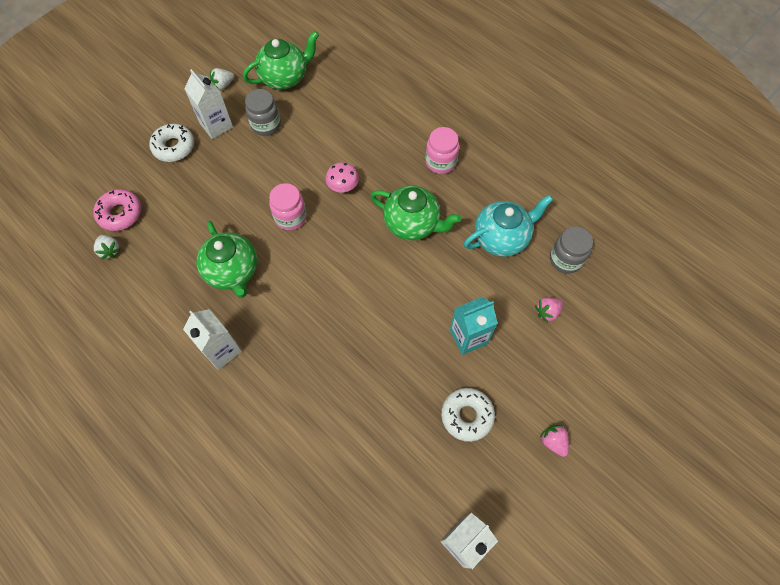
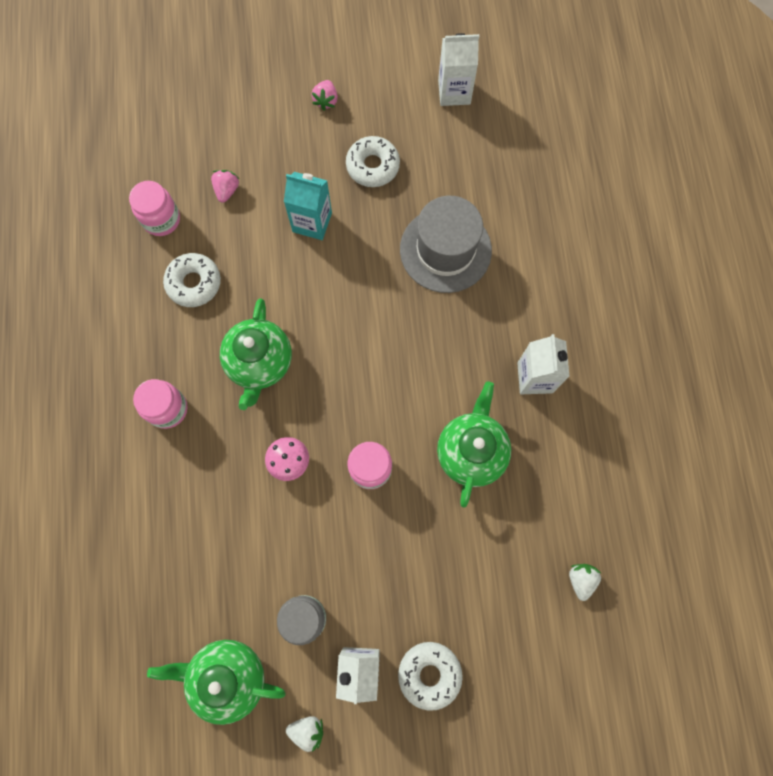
camera: 140 degrees left, 10 degrees up
pink donut [93,189,142,231] -> none
green teapot [370,185,461,241] -> green teapot turned 150 degrees counterclockwise [220,298,292,410]
turquoise teapot [464,195,553,257] -> white donut [163,253,221,307]
pink strawberry [535,297,563,323] -> pink strawberry turned 90 degrees counterclockwise [211,170,239,203]
grey jar [550,227,593,274] -> pink jar [129,181,180,236]
none -> grey hat [400,196,492,293]

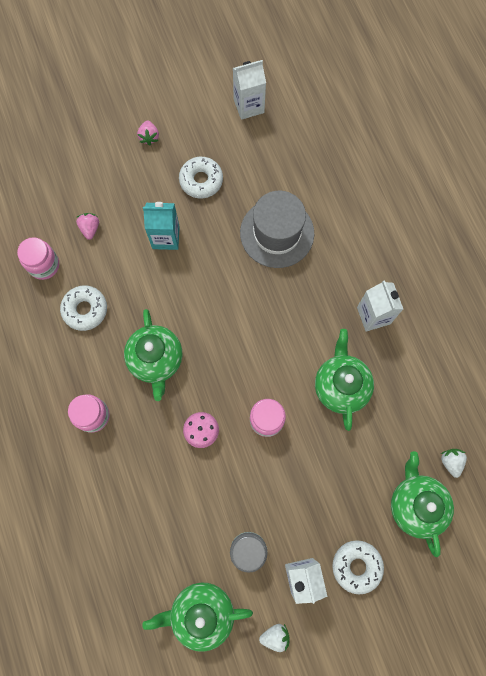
camera: 15 degrees left, 0 degrees up
none -> green teapot [391,451,454,557]

